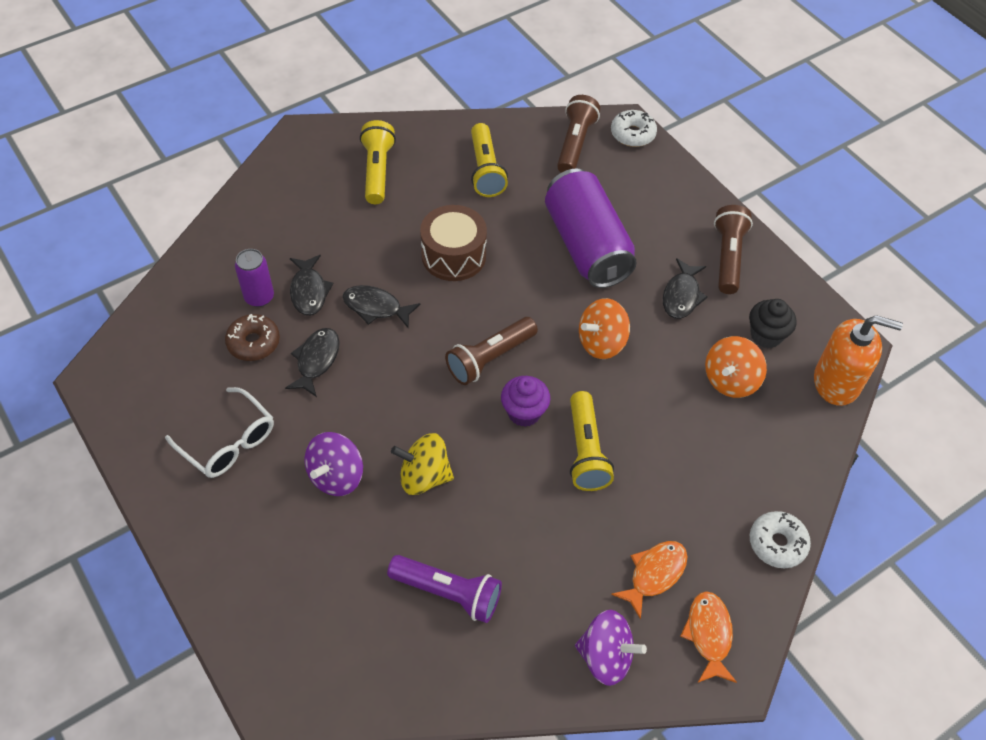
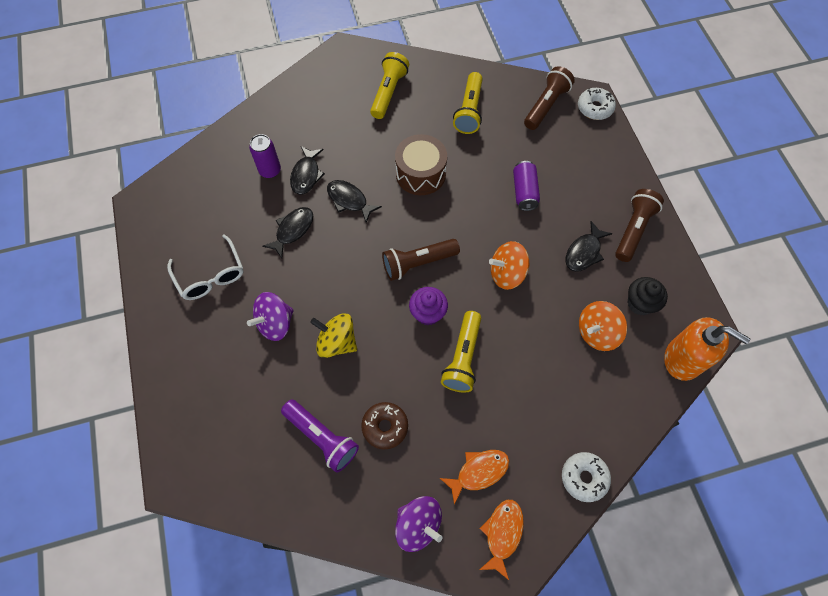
camera: 20 degrees right, 10 degrees up
brown donut [225,314,280,361] -> brown donut moved to [361,402,408,449]
purple can [545,169,637,288] -> purple can [513,161,540,211], size x0.50

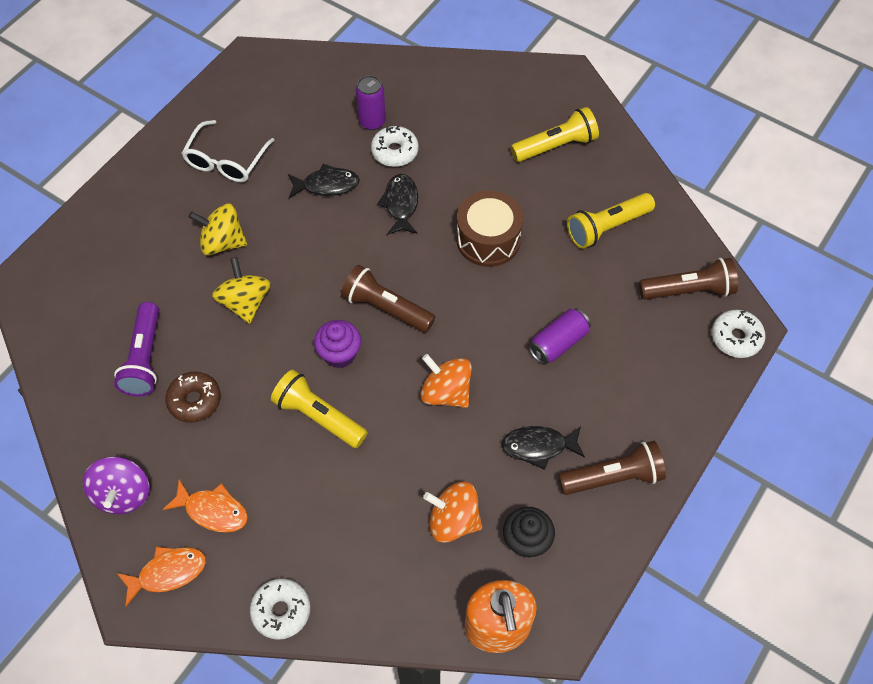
camera: 50 degrees right, 5 degrees down
purple spinning top [247,292,294,341] -> yellow spinning top [188,204,247,255]
black fish [290,146,325,195] -> white donut [371,125,418,167]
yellow flashlight [441,311,481,393] -> yellow flashlight turned 60 degrees clockwise [271,370,368,448]

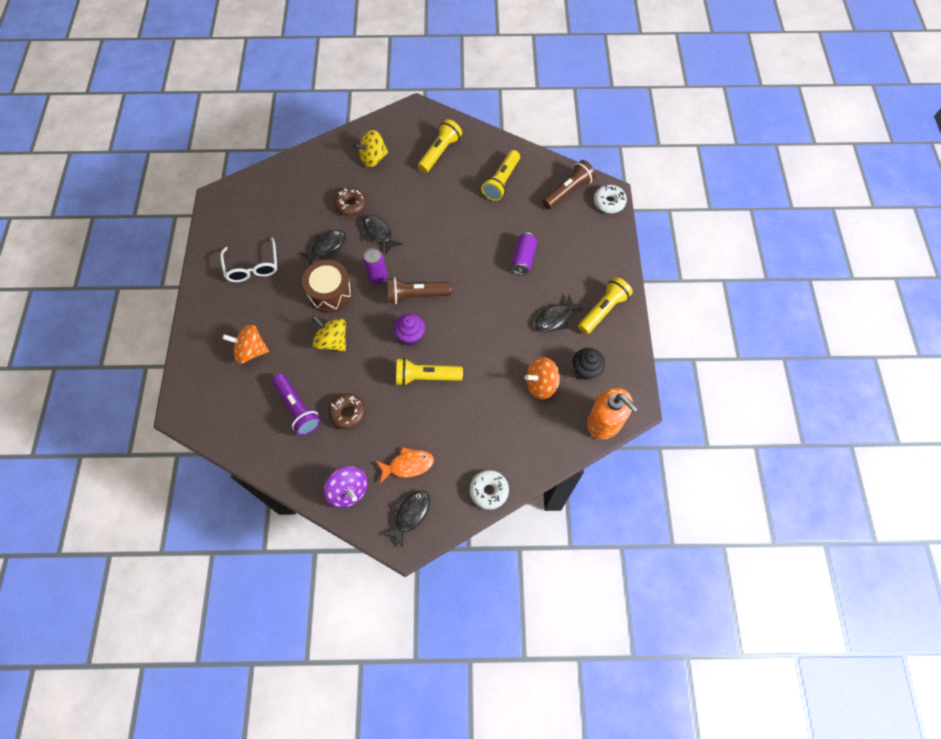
camera: 35 degrees left, 5 degrees up
orange fish [117,547,206,606] -> black fish [382,490,430,548]
yellow spinning top [188,204,247,255] -> yellow spinning top moved to [354,130,388,167]
purple can [356,75,386,130] -> purple can moved to [363,248,387,284]
white donut [371,125,418,167] -> brown donut [334,187,367,216]
orange spinning top [420,354,472,408] -> orange spinning top moved to [222,324,269,364]
brown drum [456,190,523,267] -> brown drum moved to [302,260,353,313]
brown flashlight [558,441,666,495] -> yellow flashlight [578,277,633,334]

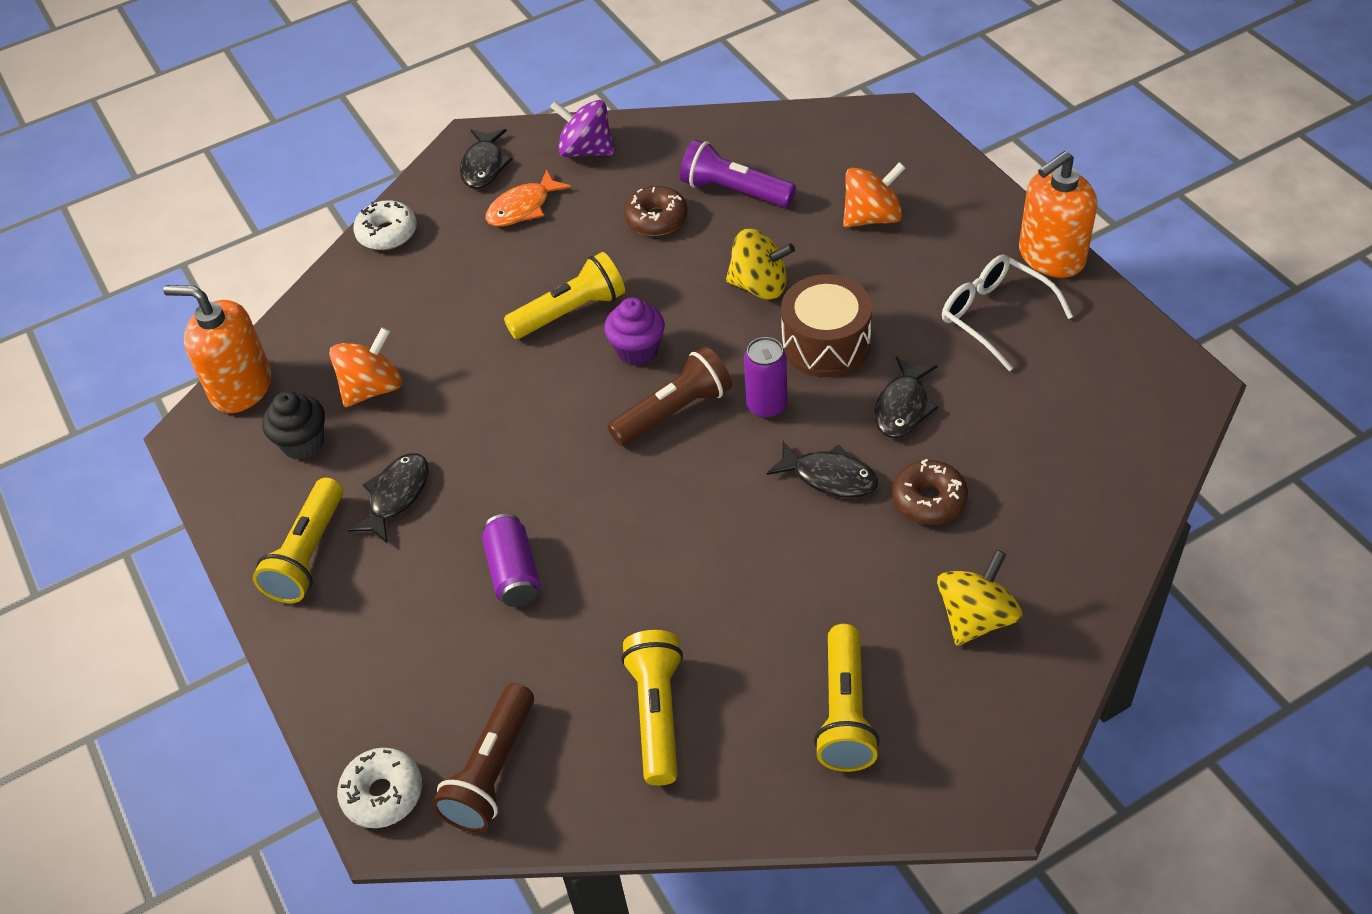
camera: 155 degrees right, 15 degrees down
none -> orange soap dispenser [1019,151,1097,278]

